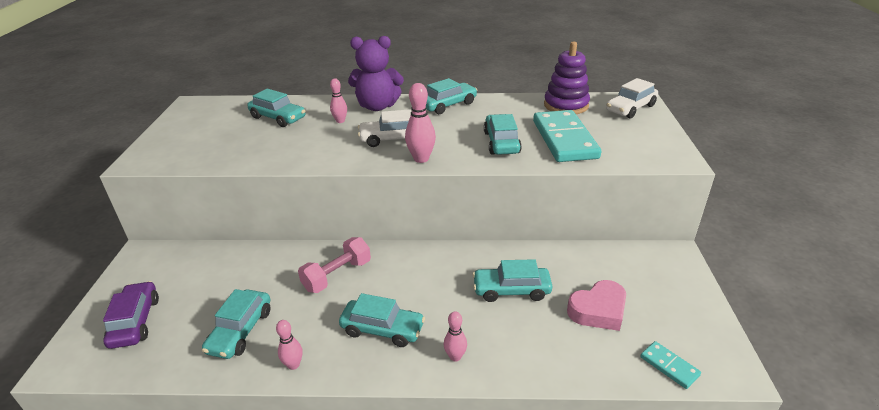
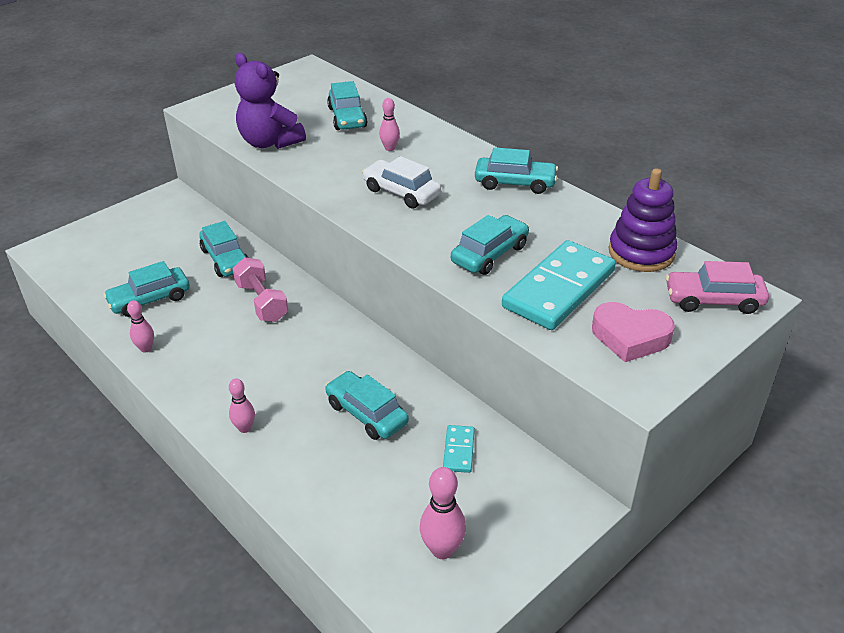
camera: 45 degrees right, 5 degrees up
purple car [103,281,159,349] -> none
pink dumbbell [298,237,371,293] -> pink dumbbell turned 60 degrees clockwise [232,257,288,322]
turquoise car [339,293,425,347] -> turquoise car moved to [199,221,249,277]
purple teddy bear [348,36,404,111] -> purple teddy bear moved to [235,53,306,149]
pink bowling pin [405,83,436,163] -> pink bowling pin moved to [420,467,466,559]
pink heart [567,280,626,331] -> pink heart moved to [592,302,675,362]
white car [606,78,658,119] -> pink car [666,261,769,314]
turquoise domino [640,341,701,389] -> turquoise domino moved to [443,425,475,473]

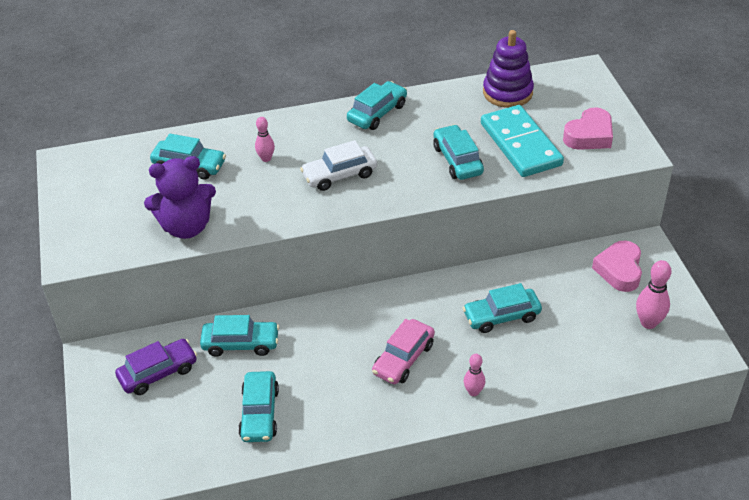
camera: 60 degrees left, 5 degrees up
pink bowling pin [127,300,154,353] -> none
pink dumbbell [232,257,288,322] -> none
turquoise domino [443,425,475,473] -> none
pink car [666,261,769,314] -> pink car moved to [372,319,435,384]
none -> purple car [115,339,197,395]
none -> pink heart [592,241,642,292]

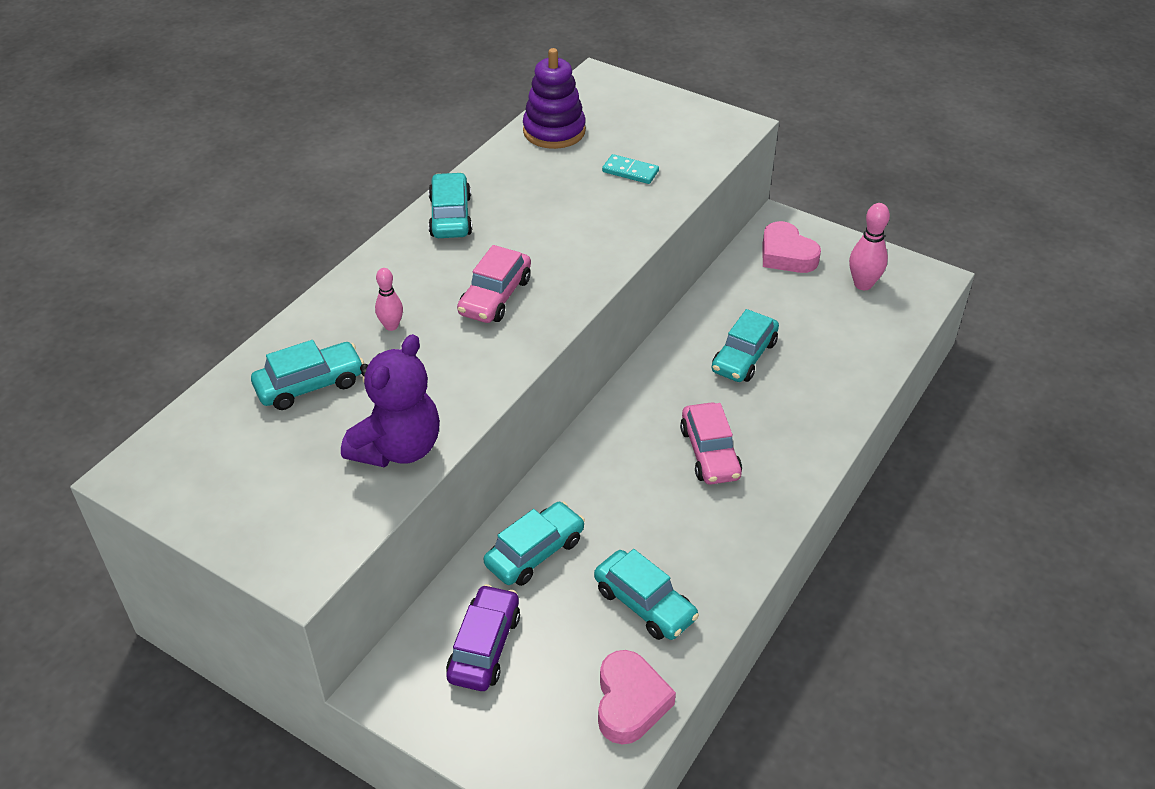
camera: 45 degrees left, 0 degrees up
white car [300,140,377,191] -> pink car [457,245,531,323]
turquoise car [433,125,484,180] -> none
pink bowling pin [464,354,485,396] -> none
turquoise domino [481,105,564,177] -> turquoise domino [602,154,659,184], size x0.45
pink heart [563,107,613,150] -> pink heart moved to [598,650,676,744]

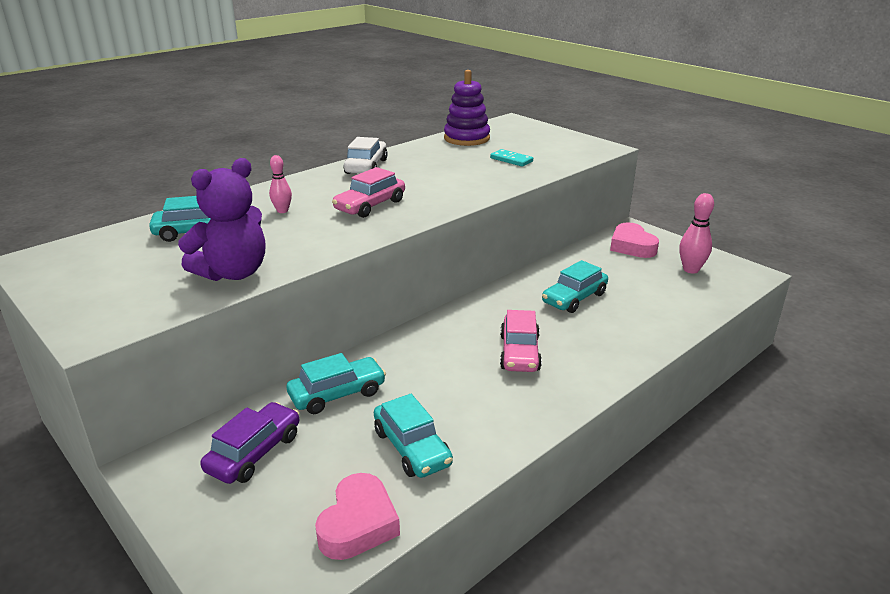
camera: 15 degrees right, 15 degrees down
turquoise car [428,172,472,238] -> white car [344,137,388,174]

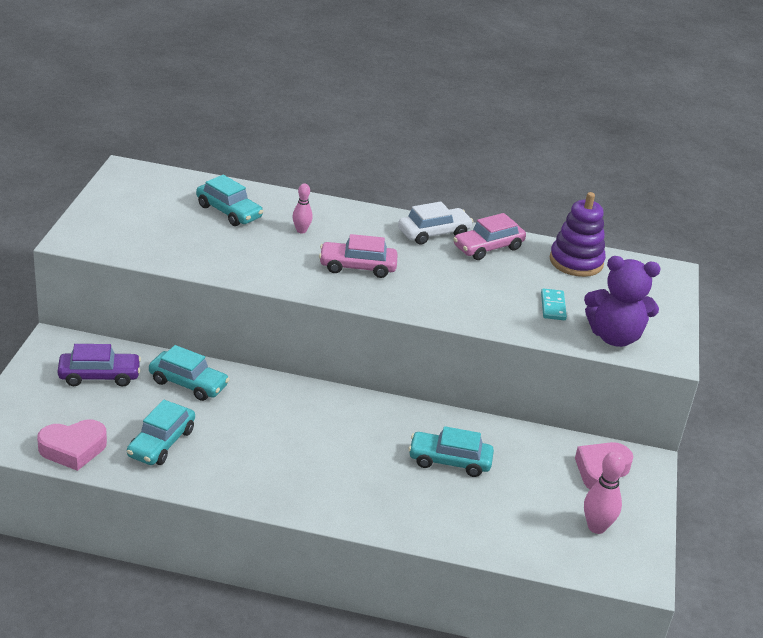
camera: 50 degrees right, 5 degrees up
purple teddy bear [178,158,265,281] -> purple teddy bear moved to [584,256,660,347]
pink car [500,310,542,372] -> pink car moved to [453,213,526,260]

